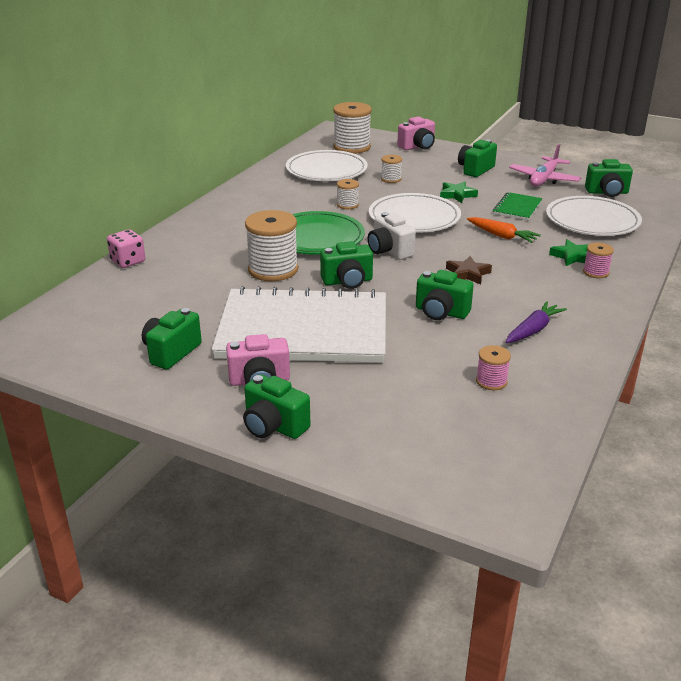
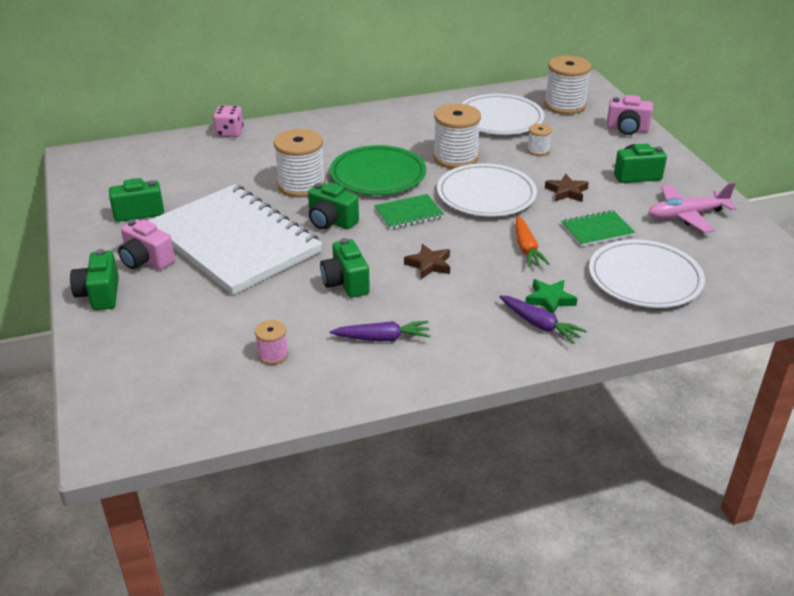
camera: 45 degrees right, 5 degrees up
white spool [337,179,359,209] -> white spool [433,103,481,169], size x1.98
white camera [368,212,416,260] -> green notebook [374,194,444,229]
green star [440,182,478,203] -> brown star [545,174,589,202]
pink spool [583,243,614,278] -> purple carrot [499,295,587,344]
green camera [585,159,633,197] -> none

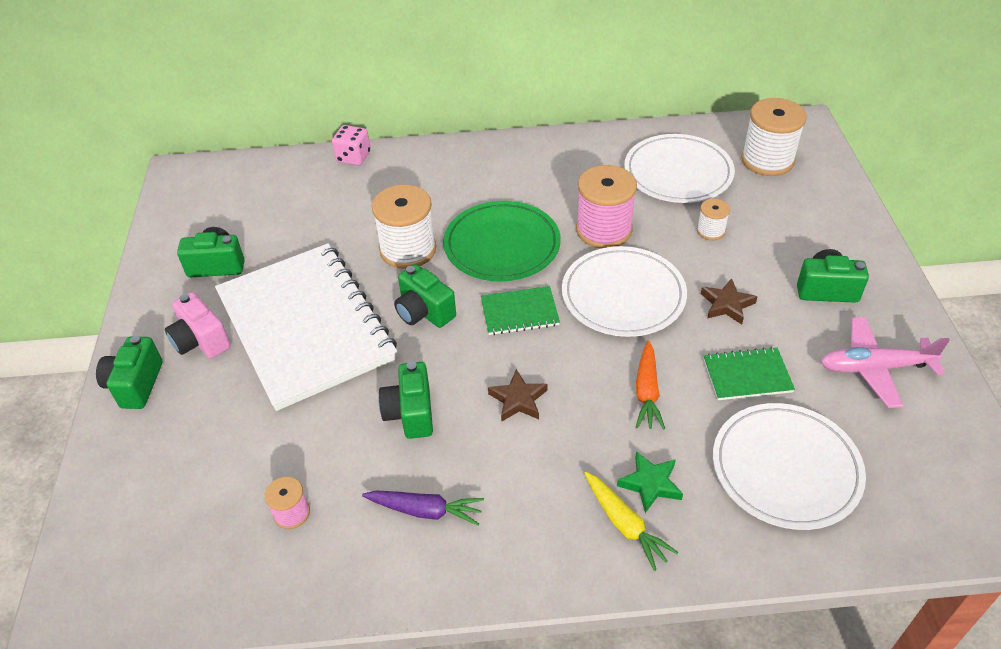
camera: 15 degrees right, 10 degrees up
white spool [433,103,481,169] -> pink spool [576,165,637,249]
purple carrot [499,295,587,344] -> yellow carrot [584,472,678,571]
pink camera [606,95,653,135] -> none

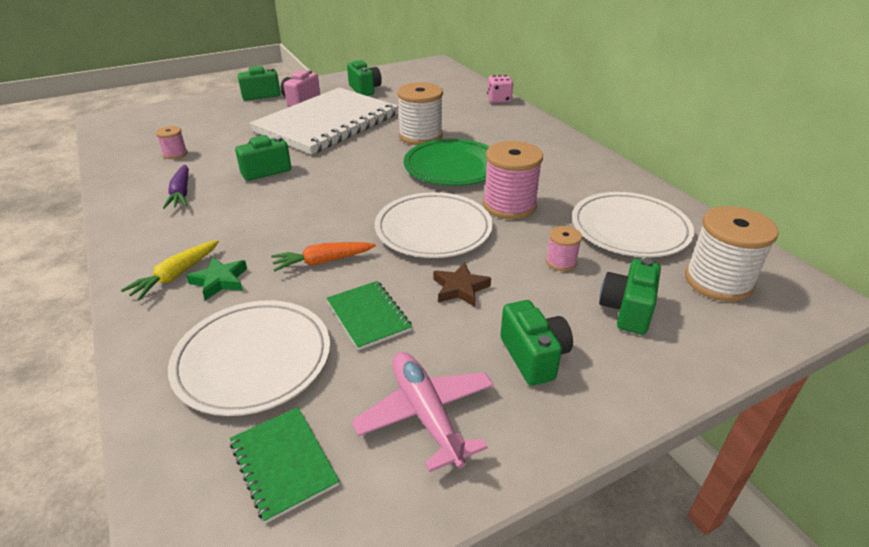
camera: 65 degrees right, 10 degrees down
green camera [394,264,456,328] -> green camera moved to [599,258,661,335]
green notebook [481,286,560,335] -> green notebook moved to [230,407,339,523]
brown star [488,369,547,422] -> none
white spool [697,199,730,240] -> pink spool [546,226,582,271]

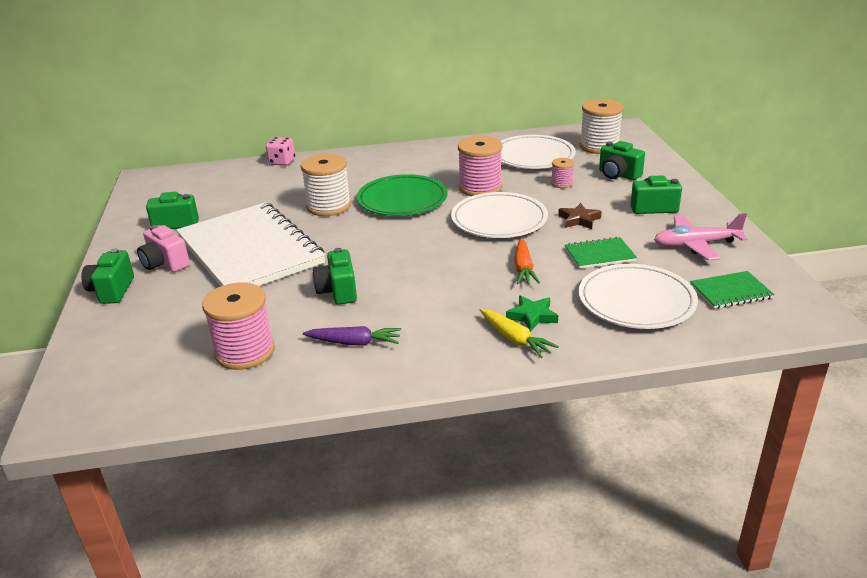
camera: 70 degrees left, 5 degrees down
pink spool [156,126,187,159] -> pink spool [202,283,275,370], size x1.98

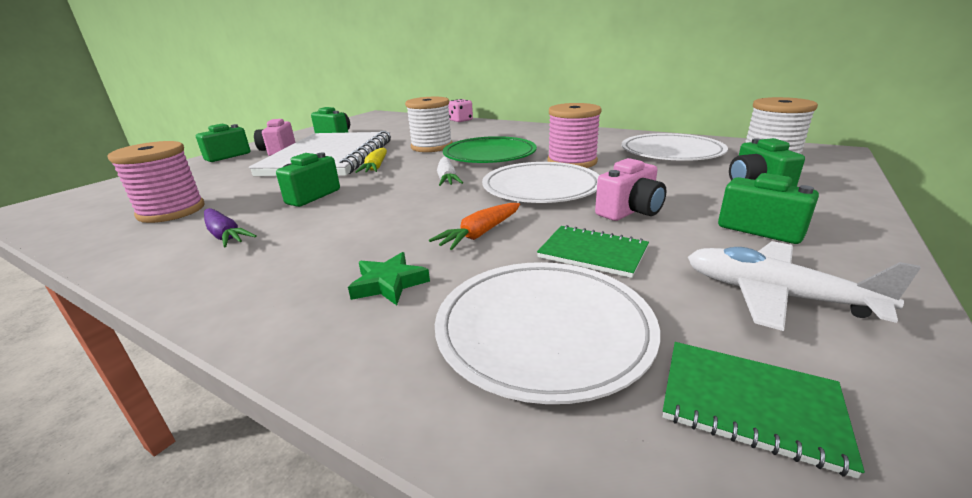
camera: 40 degrees right, 5 degrees down
yellow carrot [480,309,559,358] -> yellow carrot moved to [355,148,387,173]
pink spool [551,158,574,188] -> none
brown star [558,203,602,229] -> pink camera [595,158,667,221]
pink plane [654,213,748,261] -> white plane [688,241,921,331]
none -> white carrot [437,157,463,186]

